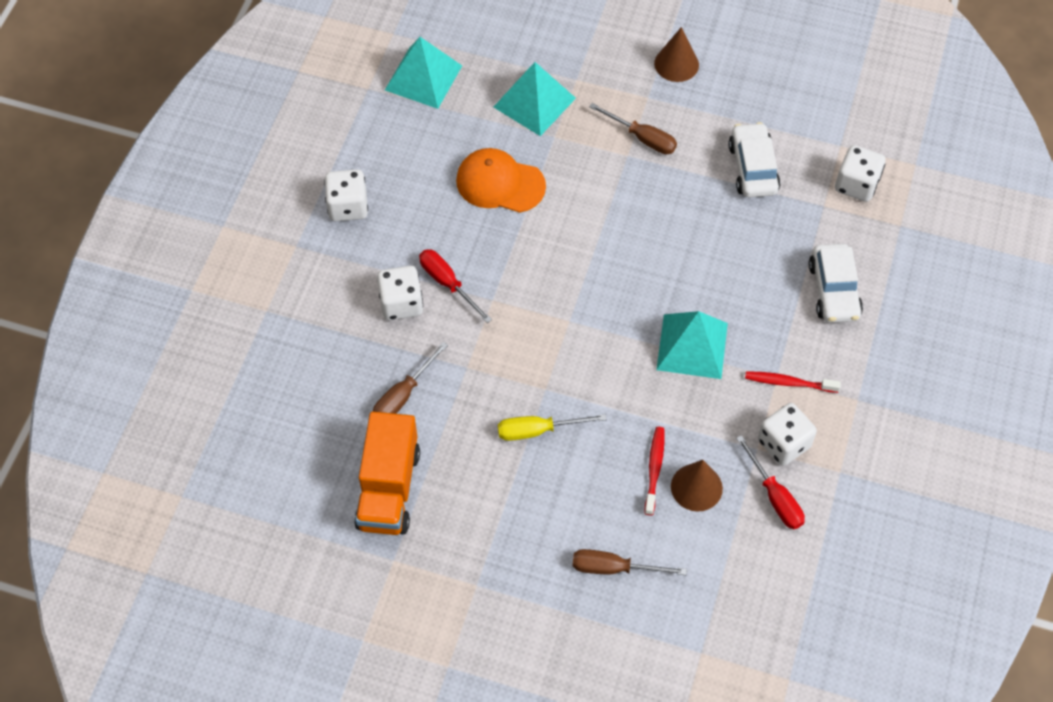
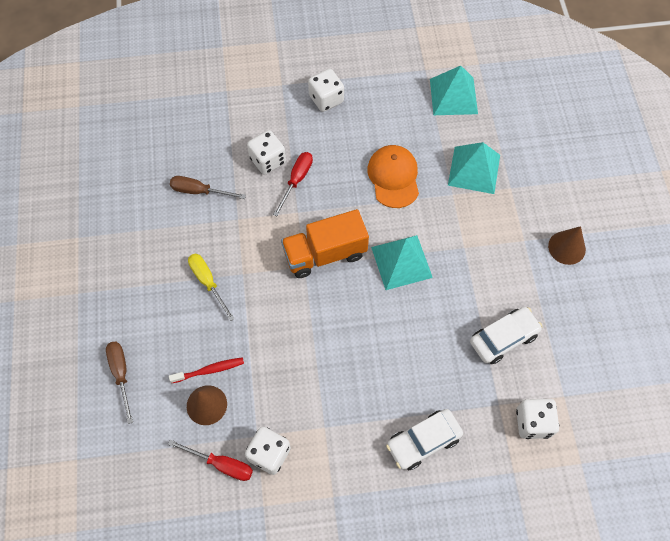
camera: 65 degrees right, 5 degrees up
orange truck [354,412,420,535] -> orange truck moved to [281,209,369,278]
brown screwdriver [589,103,677,154] -> none
turquoise pyramid [656,311,728,379] -> turquoise pyramid moved to [371,235,433,290]
red screwdriver [736,435,805,529] -> red screwdriver turned 105 degrees counterclockwise [168,439,253,481]
red toothbrush [745,371,841,393] -> none

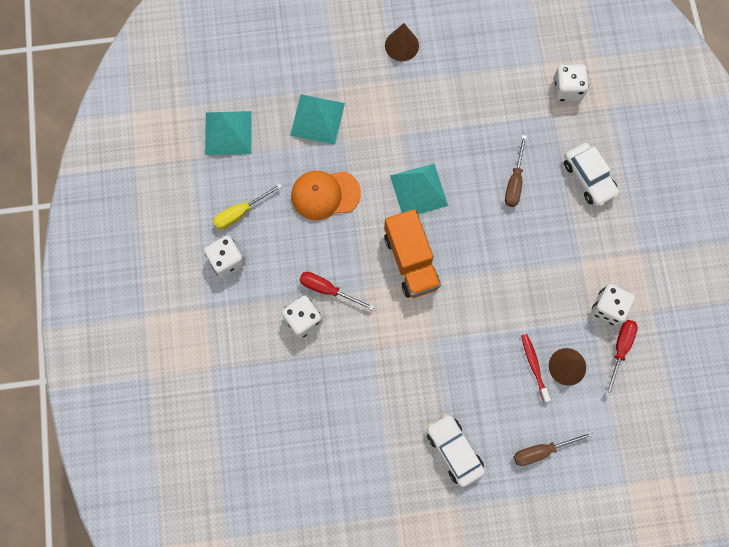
camera: 90 degrees left, 10 degrees up
brown screwdriver [170,176,246,199] -> brown screwdriver moved to [505,135,527,207]
yellow screwdriver [188,254,235,321] -> yellow screwdriver moved to [213,183,282,229]
white car [470,307,543,364] -> white car moved to [427,414,485,487]

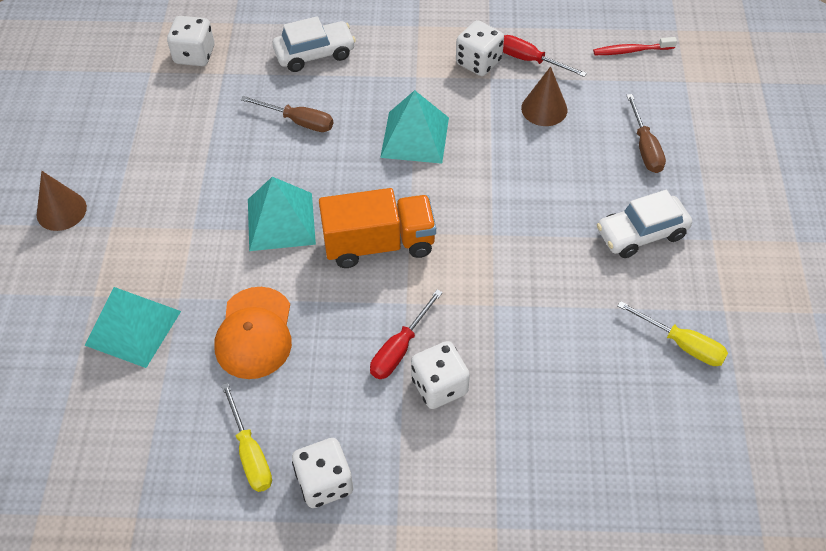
camera: 80 degrees left, 20 degrees down
turquoise pyramid [205,111,252,155] -> turquoise pyramid moved to [380,90,449,164]
red toothbrush [521,334,551,403] -> red toothbrush moved to [593,37,677,55]
none -> yellow screwdriver [618,301,728,366]

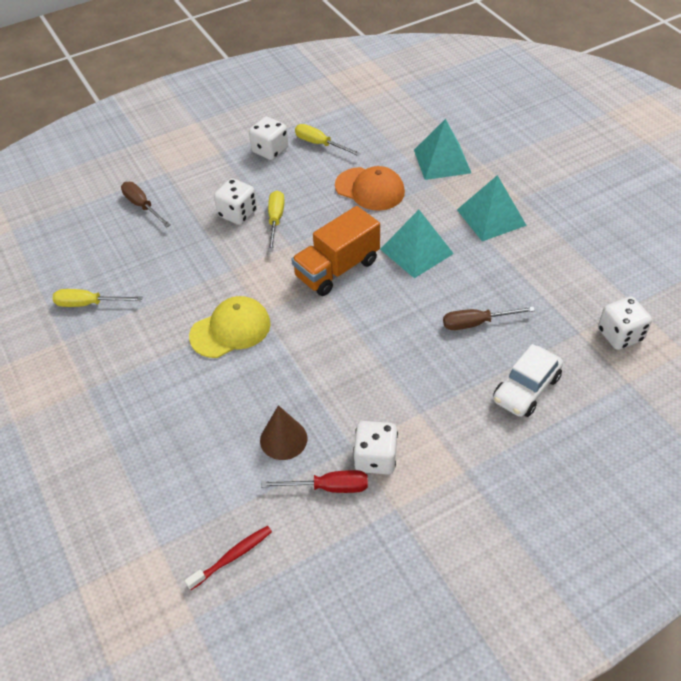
camera: 150 degrees right, 5 degrees down
brown cone [37,171,87,231] -> none
orange cap [214,287,292,379] -> orange cap turned 150 degrees clockwise [335,166,405,210]
red screwdriver [370,290,443,379] -> yellow screwdriver [268,190,285,252]
turquoise pyramid [380,90,449,164] -> turquoise pyramid moved to [457,175,527,241]
white car [597,190,692,258] -> none
brown screwdriver [627,94,666,173] -> brown screwdriver moved to [121,182,171,227]
none -> yellow cap [189,296,271,358]

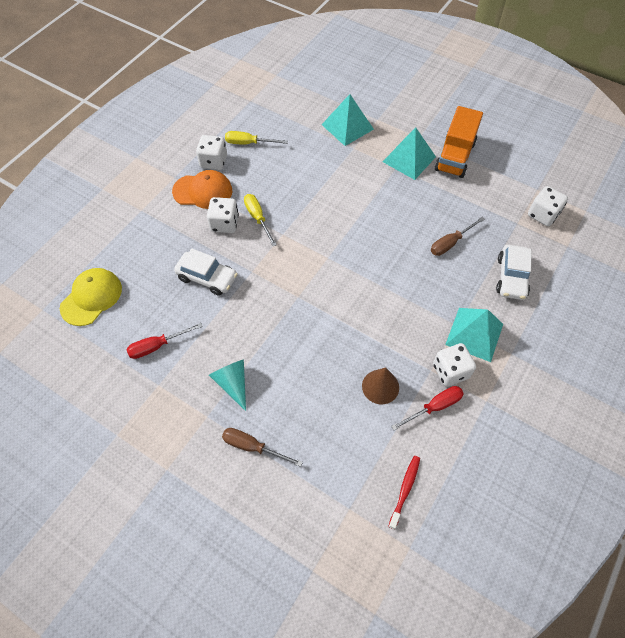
camera: 30 degrees left, 10 degrees up
yellow screwdriver [53,289,142,307] -> red screwdriver [127,323,203,359]
brown screwdriver [121,182,171,227] -> brown screwdriver moved to [222,428,303,467]
yellow cap [189,296,271,358] -> yellow cap moved to [60,268,122,326]
orange truck [291,206,380,296] -> orange truck moved to [435,106,483,178]
orange cap [335,166,405,210] -> orange cap moved to [172,170,232,209]
turquoise pyramid [380,210,454,278] -> turquoise pyramid moved to [445,308,503,362]
none -> white car [174,249,238,296]
none -> turquoise cone [209,360,246,411]

